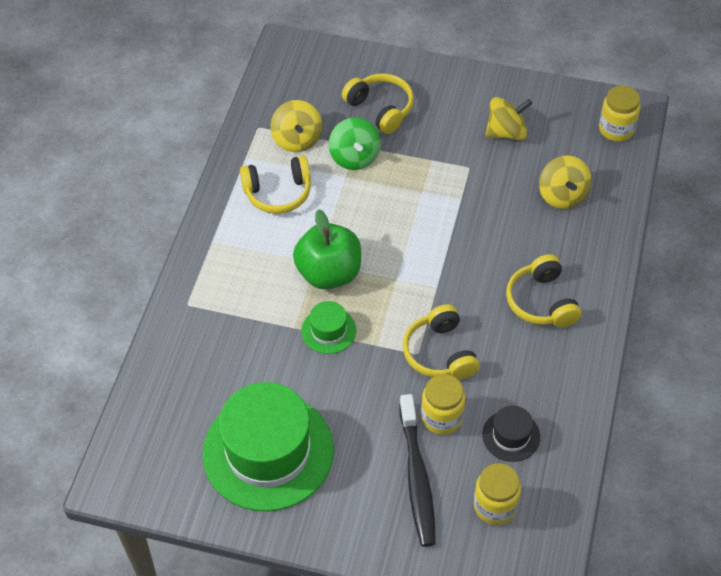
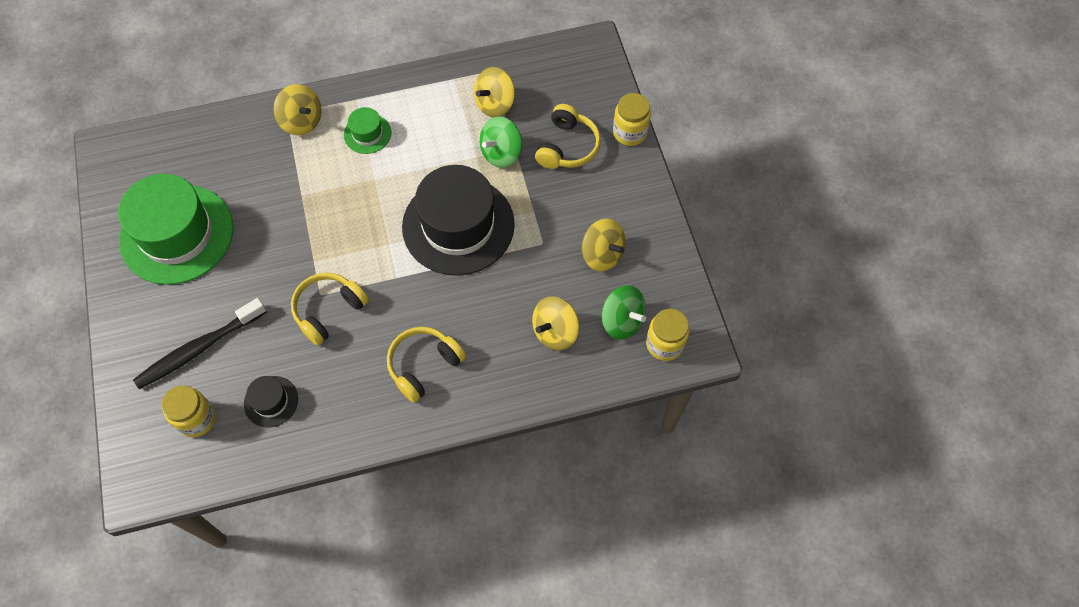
camera: 60 degrees right, 10 degrees up
yellow headphones [240,156,311,214] -> none
green apple [293,209,361,289] -> none
green hat [301,301,356,354] -> green hat moved to [344,107,391,154]
yellow jar [421,374,465,435] -> yellow jar moved to [613,93,651,146]
none -> yellow spinning top [274,84,322,135]
none -> black hat [402,165,515,276]
none -> green spinning top [602,285,646,340]

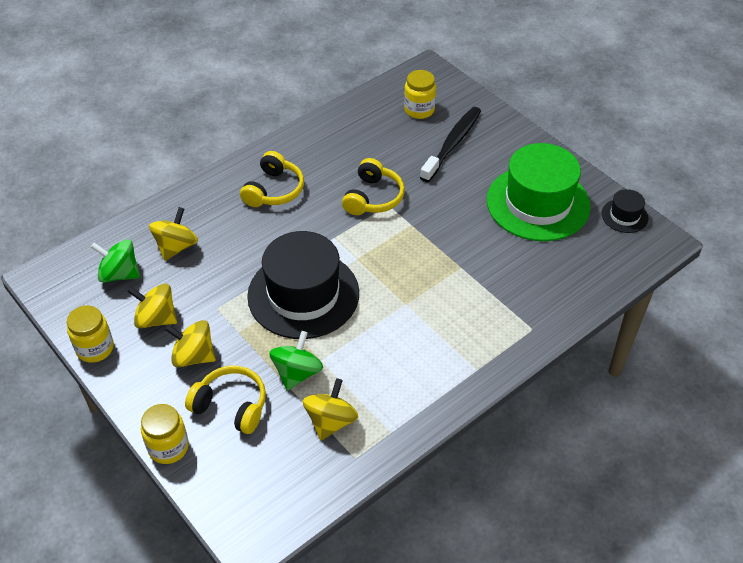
camera: 155 degrees right, 15 degrees down
black hat [244,376,298,428] -> black hat moved to [601,189,648,233]
yellow spinning top [274,84,322,135] -> yellow spinning top moved to [165,320,216,367]
green hat [344,107,391,154] -> none
yellow headphones [535,104,601,169] -> yellow headphones turned 120 degrees clockwise [185,366,266,434]
yellow jar [646,309,689,361] -> yellow jar moved to [67,305,114,363]

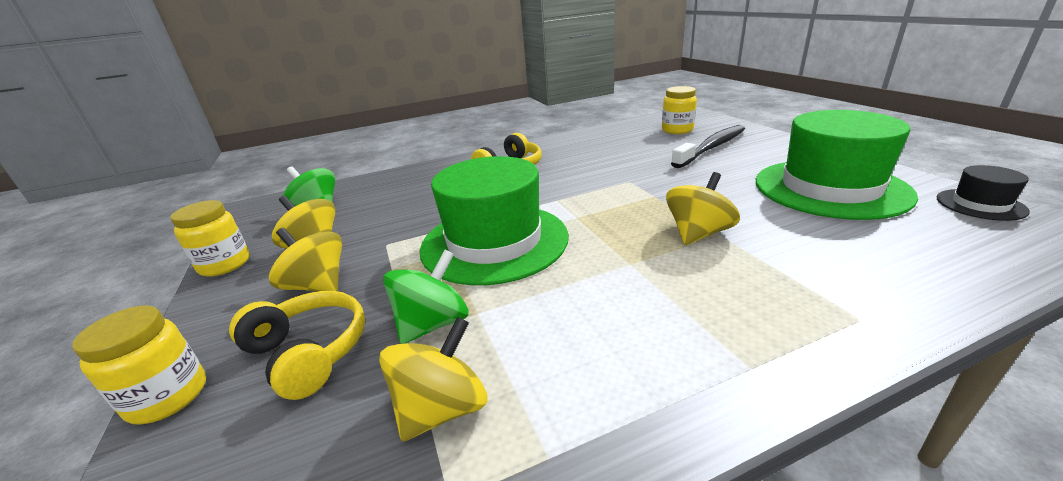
camera: 20 degrees right, 20 degrees down
yellow spinning top [149,207,198,261] -> yellow spinning top moved to [666,172,740,245]
black hat [247,231,359,339] -> green hat [420,156,569,285]
yellow headphones [342,158,405,215] -> none

